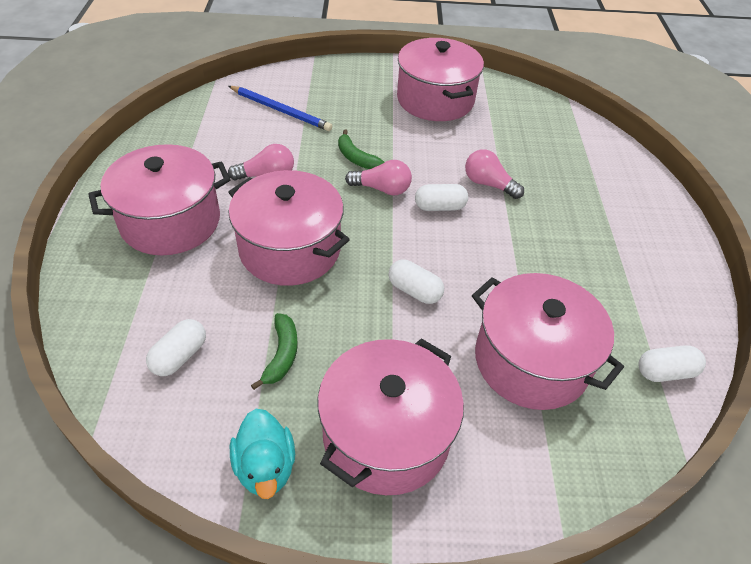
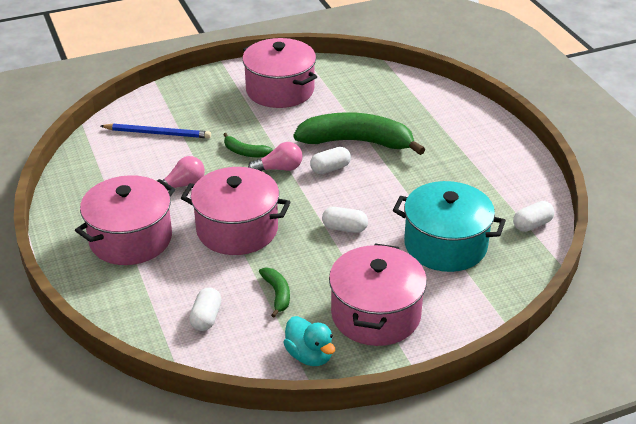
camera: 20 degrees left, 10 degrees down
pink light bulb [465,149,524,199] -> green banana [294,112,425,155]
pink pot [472,273,624,410] -> turquoise pot [393,181,506,272]

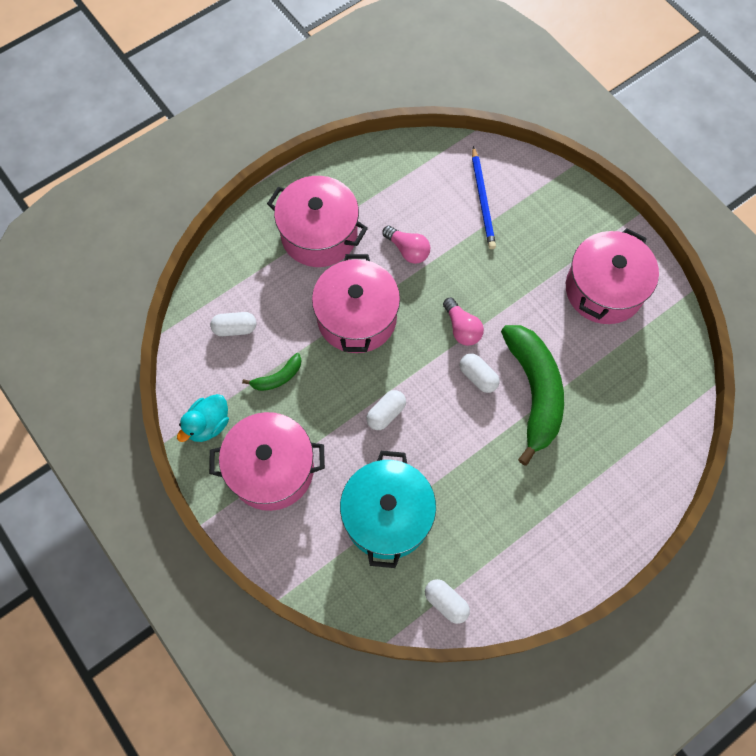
camera: 75 degrees right, 30 degrees up
green banana [223,133,273,158] -> none
white capsule [322,207,368,233] -> white capsule turned 45 degrees clockwise [366,390,406,430]

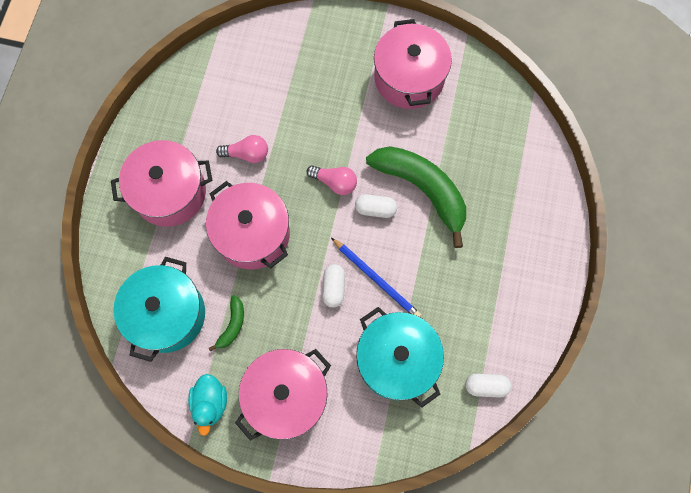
camera: 40 degrees left, 5 degrees up
white capsule [210,312,256,336] -> turquoise pot [113,257,205,362]
blue pencil [472,146,496,249] -> blue pencil moved to [331,238,421,317]

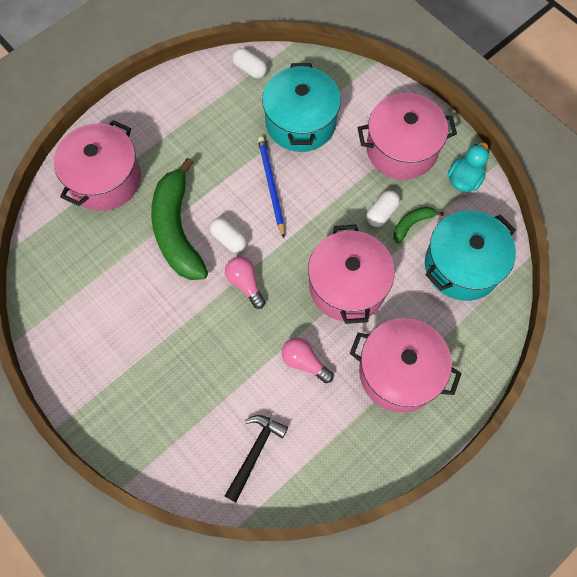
camera: 145 degrees left, 5 degrees down
white capsule [322,264,345,308] -> white capsule moved to [366,190,400,227]
pink pot [374,19,452,109] -> pink pot moved to [54,120,141,211]
none -> black hammer [225,415,288,502]

